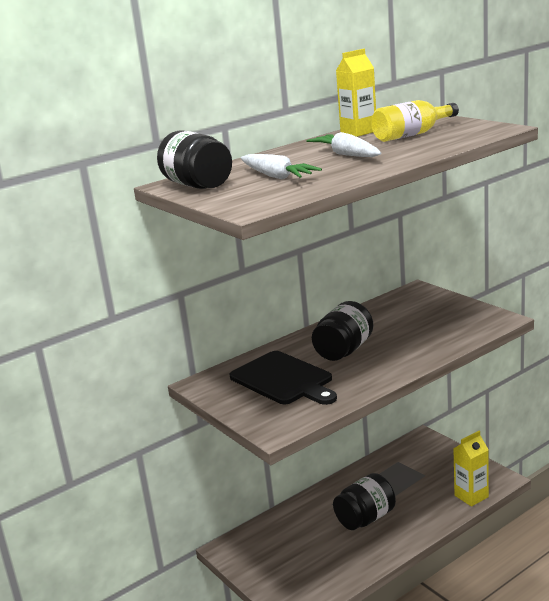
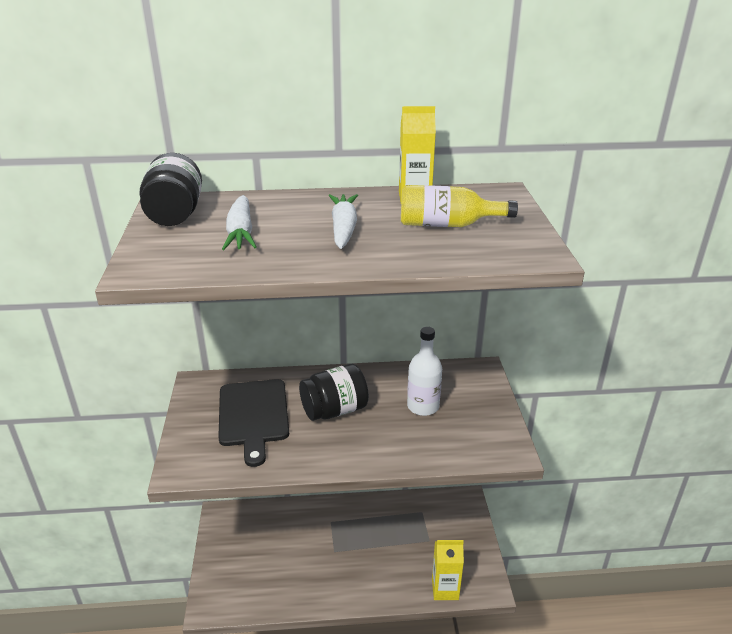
camera: 30 degrees right, 10 degrees up
black jar [333,473,396,530] -> none
none -> white bottle [407,327,442,416]

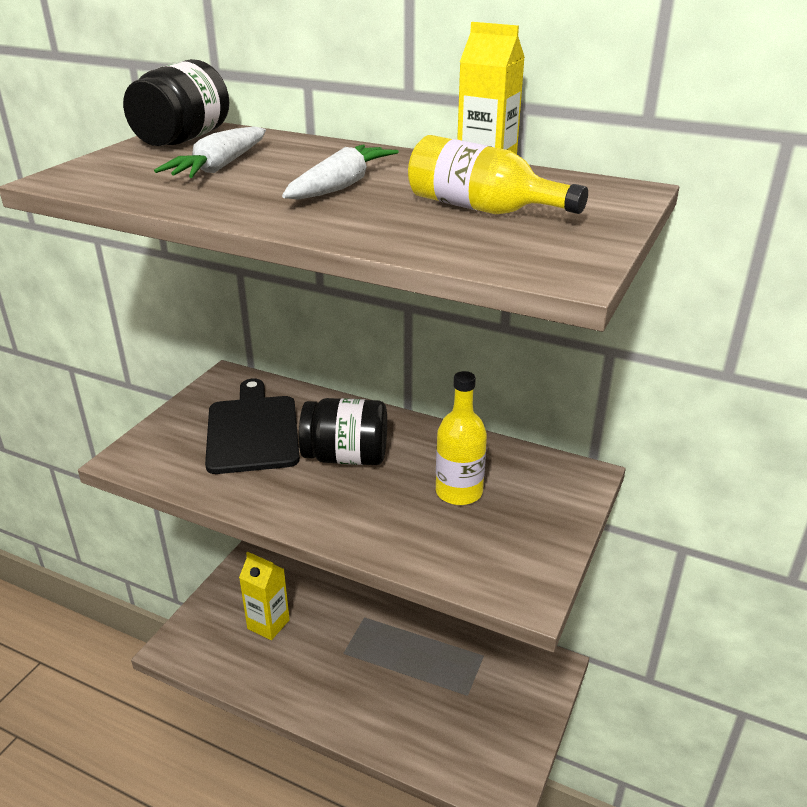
camera: 30 degrees right, 0 degrees up
black cutting board [218,379,289,467] -> black cutting board turned 150 degrees clockwise [205,379,300,474]
white bottle [407,327,442,416] -> yellow bottle [436,371,487,505]
yellow carton [432,540,464,600] -> yellow carton moved to [239,552,290,640]

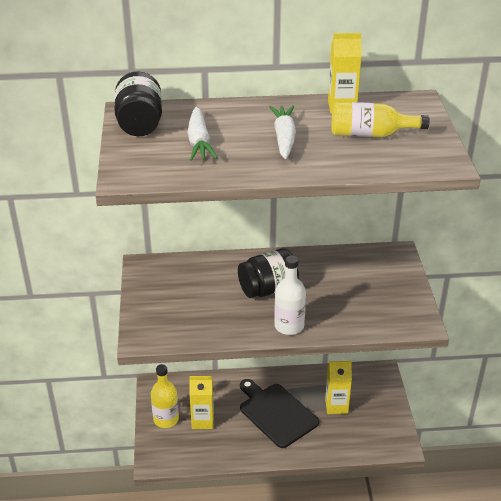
camera: 30 degrees left, 5 degrees up
black cutting board [205,379,300,474] -> black cutting board moved to [240,379,319,448]
yellow bottle [436,371,487,505] -> yellow bottle moved to [151,364,179,428]
none -> white bottle [274,256,306,335]
none -> yellow carton [325,361,352,414]

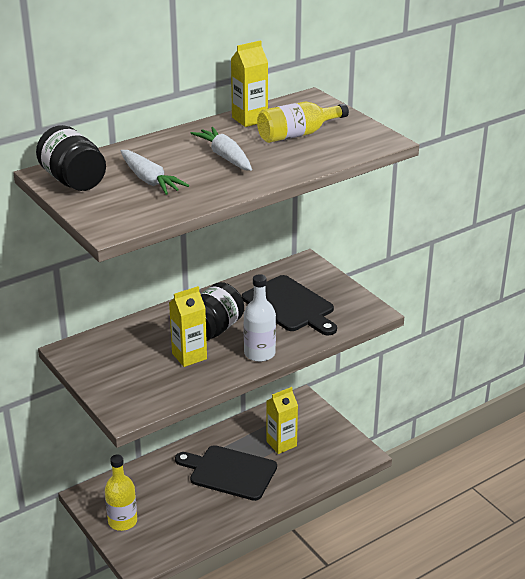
camera: 30 degrees left, 5 degrees down
yellow carton [189,376,214,429] -> yellow carton moved to [169,286,207,367]
none -> black cutting board [242,275,337,335]

